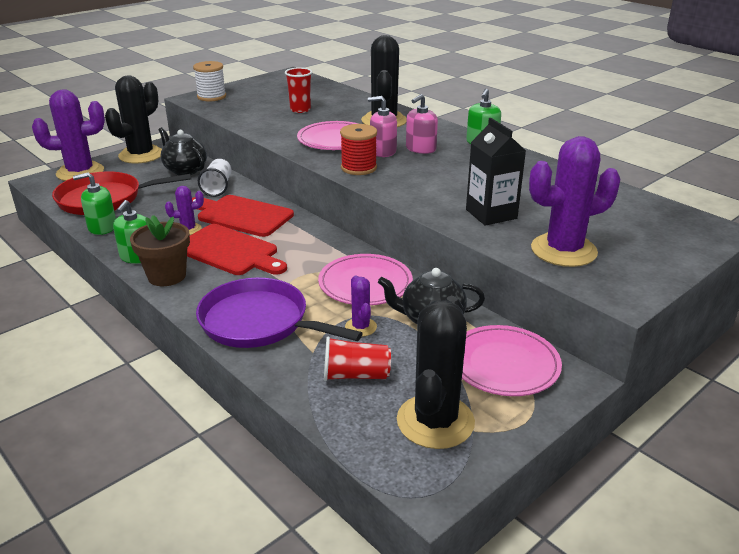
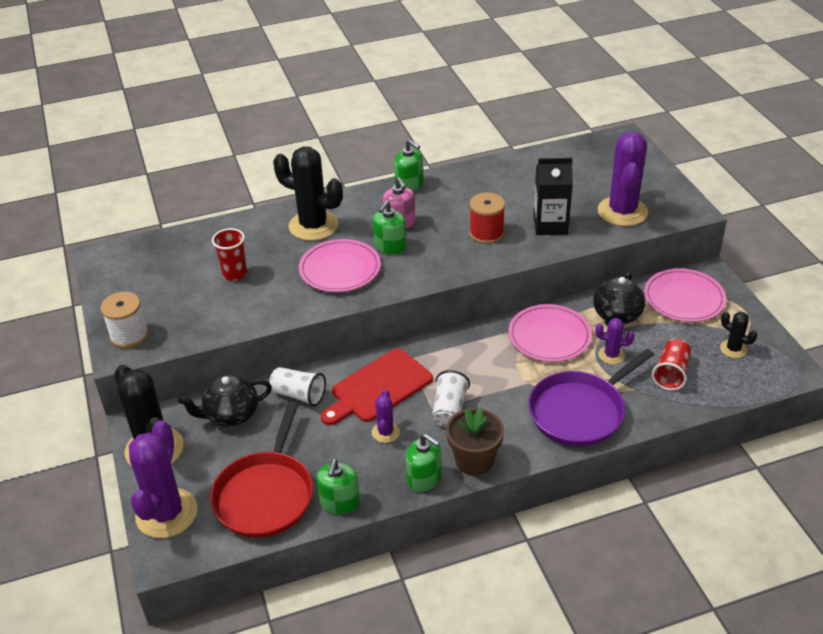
camera: 65 degrees left, 10 degrees up
red cutting board [187,224,287,275] -> white cup [432,370,470,427]
red spool [340,124,377,175] -> red spool moved to [469,192,505,244]
pink soap dispenser [368,96,397,157] -> green soap dispenser [373,201,407,255]
black cactus [397,296,475,449] -> black cactus [720,312,757,358], size x0.49

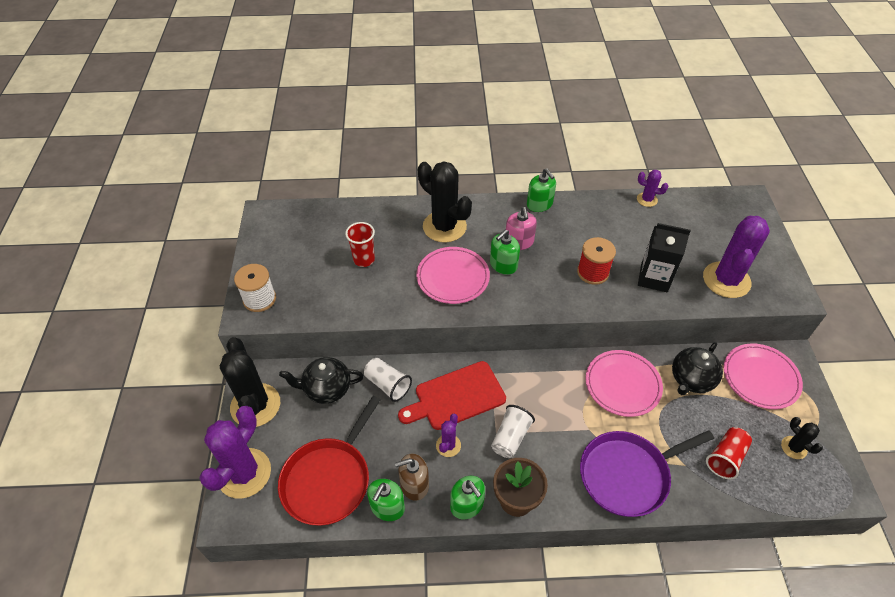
camera: 15 degrees right, 10 degrees up
purple cactus [595,318,634,364] -> purple cactus moved to [637,170,668,207]
none -> brown soap dispenser [395,453,429,501]

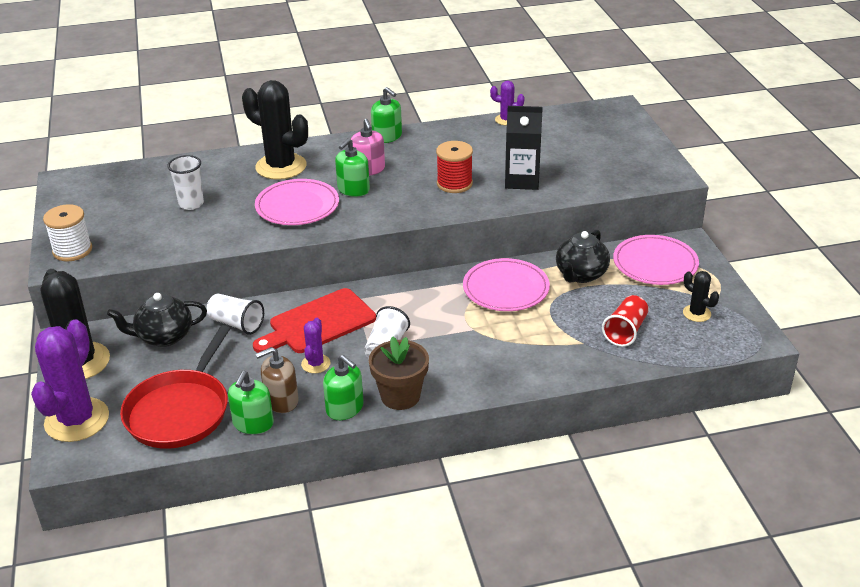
camera: 10 degrees left, 15 degrees down
red cup [345,222,375,267] -> white cup [167,155,204,210]
purple pan [580,430,714,517] -> none
purple cactus [703,216,770,298] -> none

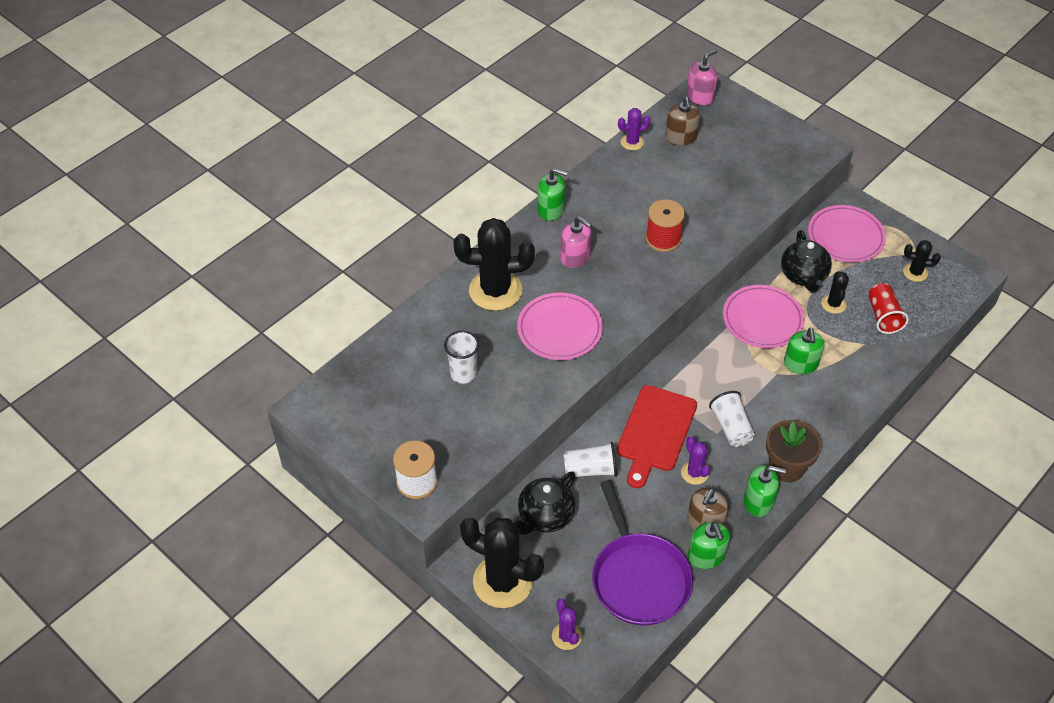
camera: 35 degrees left, 15 degrees up
purple cactus [31,319,109,442] -> purple cactus [552,598,582,650], size x0.49
red pan [120,325,230,449] -> purple pan [592,480,693,625]
green soap dispenser [335,138,370,197] -> green soap dispenser moved to [784,327,824,374]
black carton [505,106,543,190] -> none
none -> brown soap dispenser [665,97,700,145]
none -> pink soap dispenser [686,49,718,105]
none -> black cactus [821,271,849,314]

